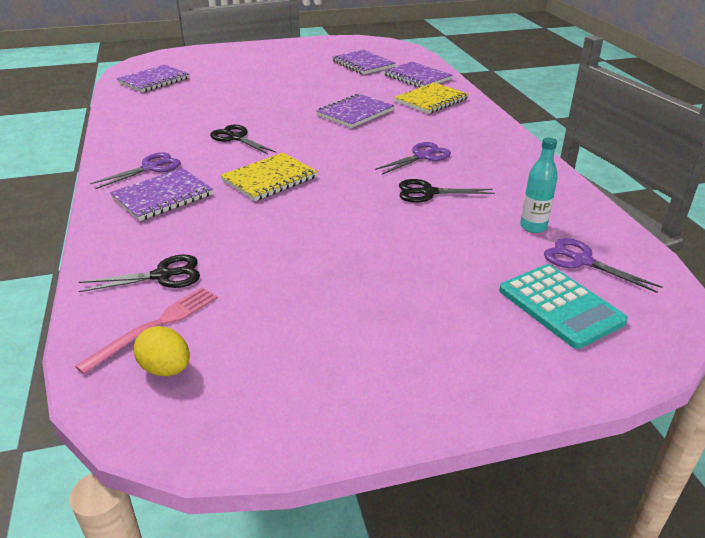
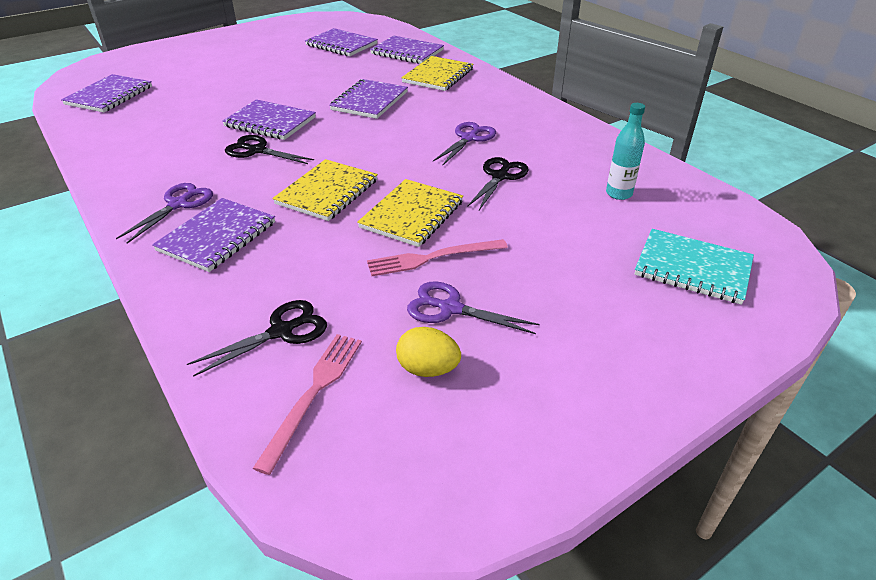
camera: 20 degrees left, 5 degrees up
yellow egg [134,326,190,376] -> yellow egg moved to [396,327,461,377]
black scissors [399,179,495,203] -> black scissors turned 135 degrees clockwise [467,157,529,210]
turquoise calculator [499,264,628,349] -> turquoise notebook [635,229,754,305]
purple scissors [544,238,662,293] -> purple scissors moved to [407,282,540,334]
none -> purple notebook [222,99,316,140]
none -> yellow notebook [357,179,463,247]
none -> pink fork [367,239,508,276]

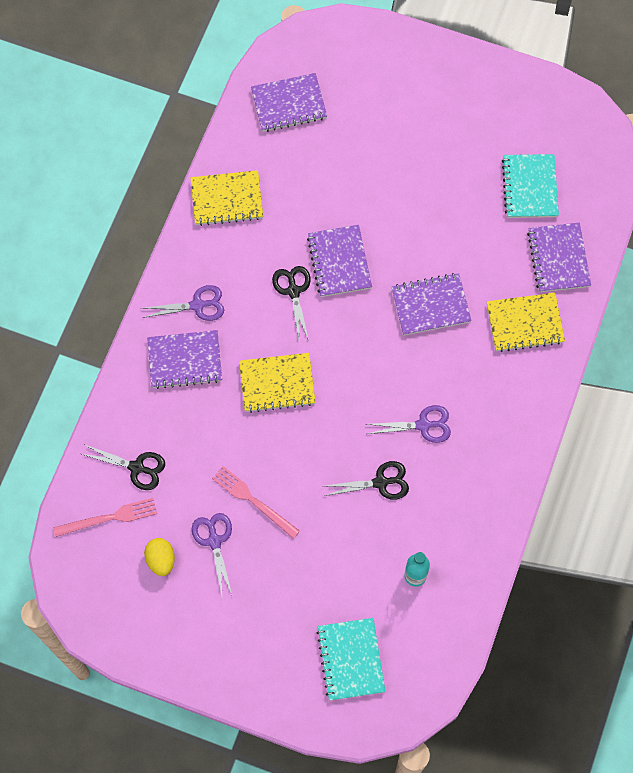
camera: 55 degrees right, 30 degrees up
purple notebook [305,28,378,56] -> turquoise notebook [502,154,559,218]
yellow notebook [357,179,463,247] -> yellow notebook moved to [190,170,263,226]

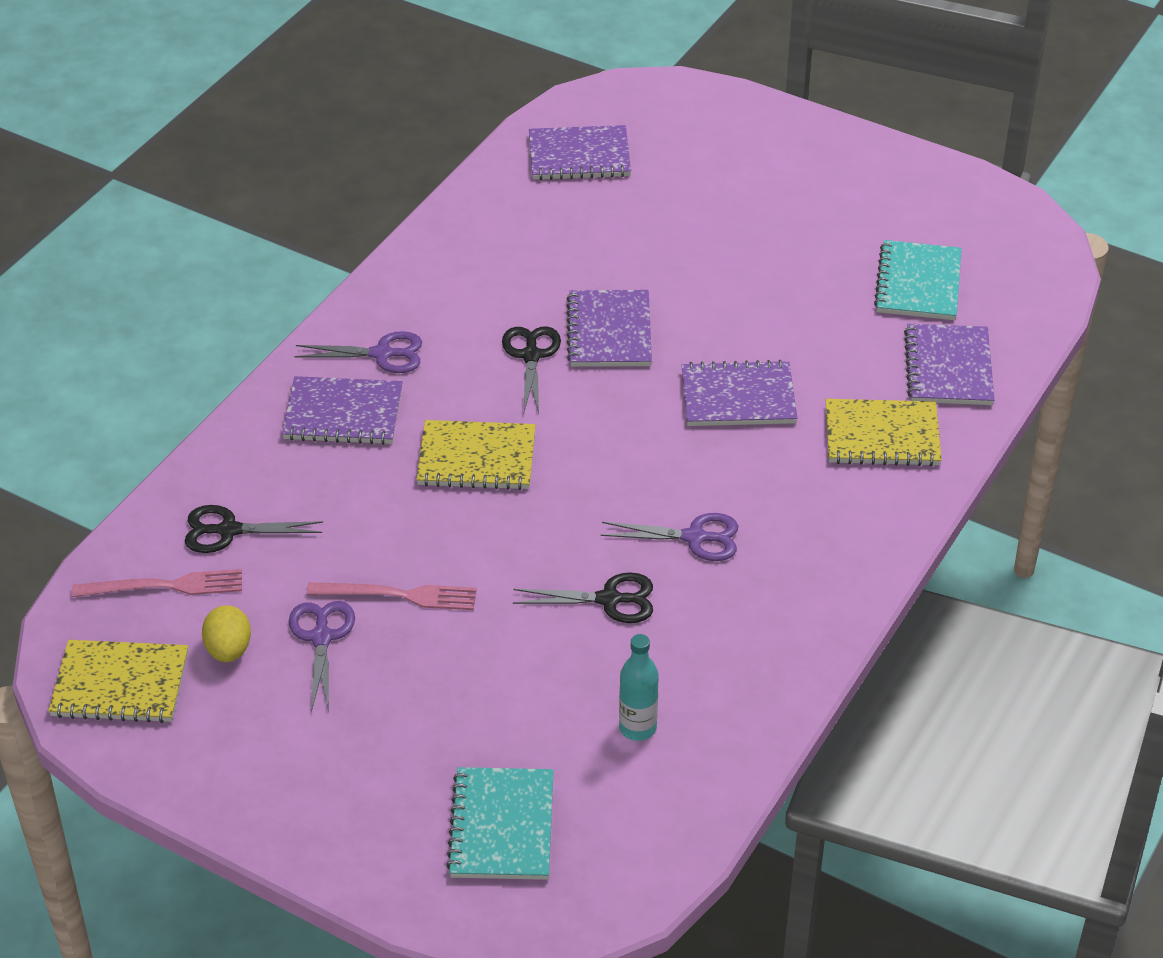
camera: 10 degrees right, 25 degrees down
black scissors [82,445,165,490] -> black scissors turned 150 degrees clockwise [185,505,323,553]
yellow notebook [190,170,263,226] -> yellow notebook moved to [48,640,188,723]
pink fork [212,466,300,539] -> pink fork turned 135 degrees clockwise [307,582,477,610]

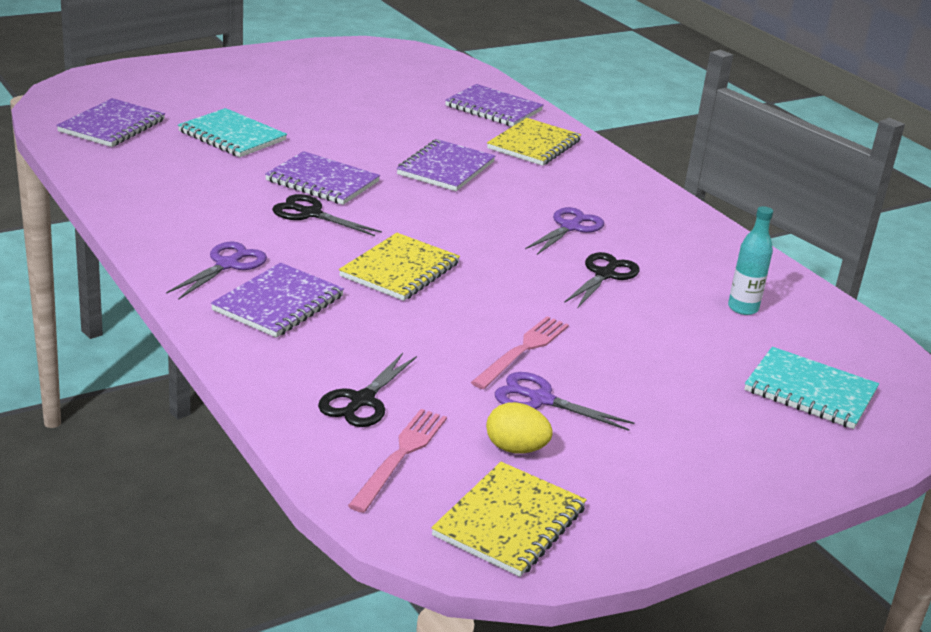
camera: 65 degrees left, 15 degrees down
turquoise notebook [874,240,962,320] -> turquoise notebook moved to [178,108,287,157]

